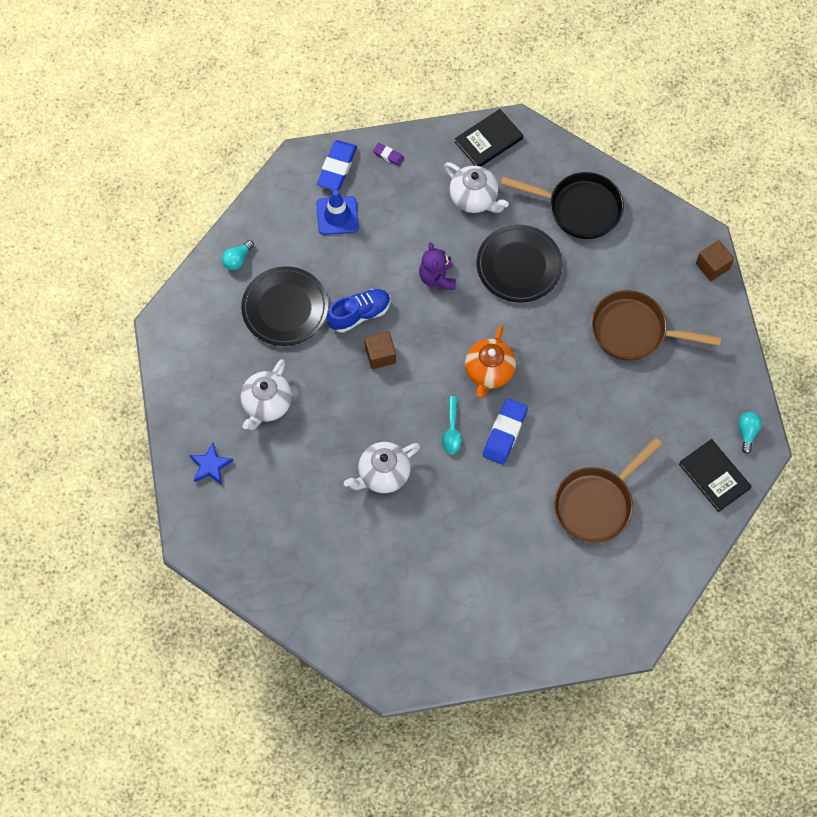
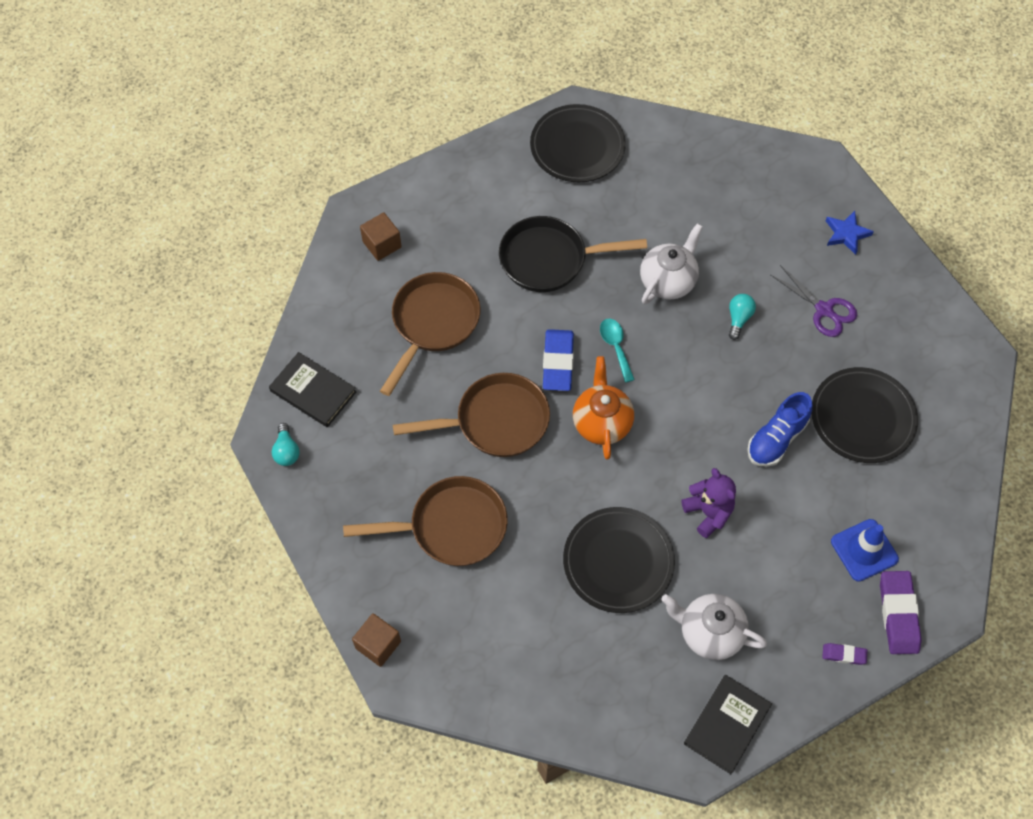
camera: 160 degrees right, 5 degrees down
turquoise light bulb [222,240,254,270] -> turquoise light bulb moved to [729,294,756,340]
white teapot [240,359,292,430] -> purple scissors [770,265,857,337]
blue eraser [317,140,357,191] -> purple eraser [880,571,922,654]
brown cube [365,331,396,369] -> brown cube moved to [360,212,402,261]
black pan [501,172,624,239] -> black pan moved to [499,216,647,292]
none -> brown pan [393,373,550,457]
none -> black plate [530,104,626,182]

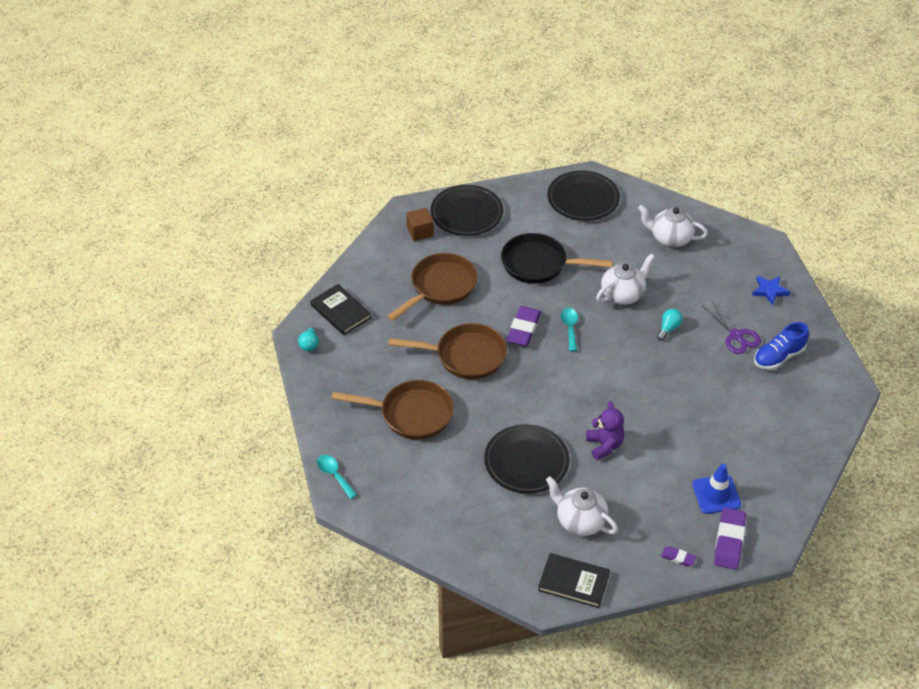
camera: 15 degrees right, 15 degrees down
brown cube [352,613,401,667] -> turquoise spoon [317,455,357,499]
blue eraser [543,329,574,391] -> purple eraser [506,306,541,346]
orange teapot [573,356,634,460] -> none
black book [684,675,772,774] -> black book turned 60 degrees clockwise [538,553,610,608]
blue shoe [747,392,812,467] -> blue shoe moved to [754,322,809,370]
black plate [811,367,918,463] -> black plate moved to [430,185,504,236]
none -> white teapot [638,205,708,247]

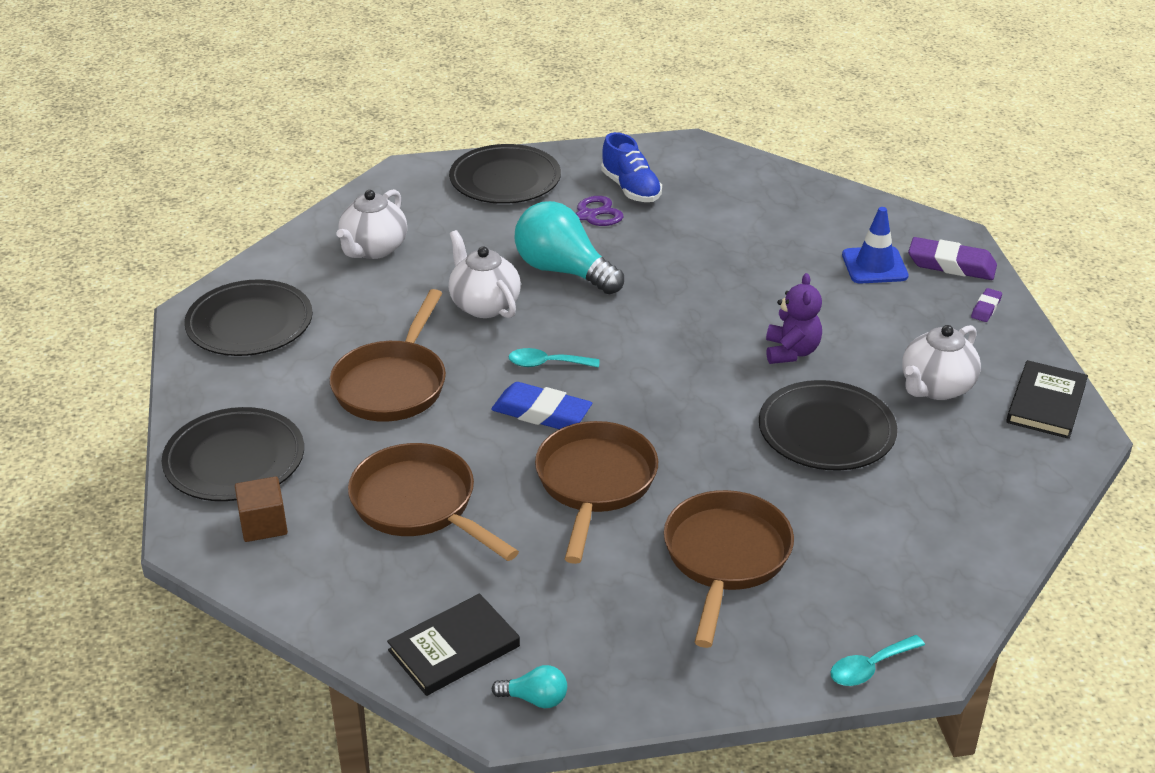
camera: 85 degrees left, 10 degrees down
black pan [501,233,613,284] -> brown pan [330,289,446,422]
purple eraser [506,306,541,346] -> blue eraser [491,382,592,429]
purple teddy bear [586,401,624,460] -> purple teddy bear turned 105 degrees clockwise [766,273,822,364]
turquoise light bulb [657,309,683,341] -> turquoise light bulb [515,201,624,294], size x2.23
blue star [752,276,790,306] -> black plate [449,144,561,204]

